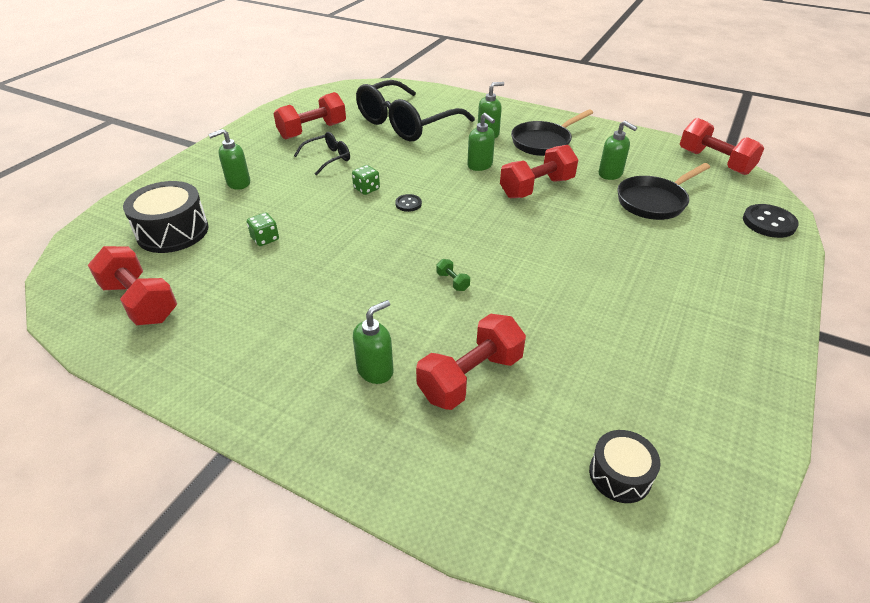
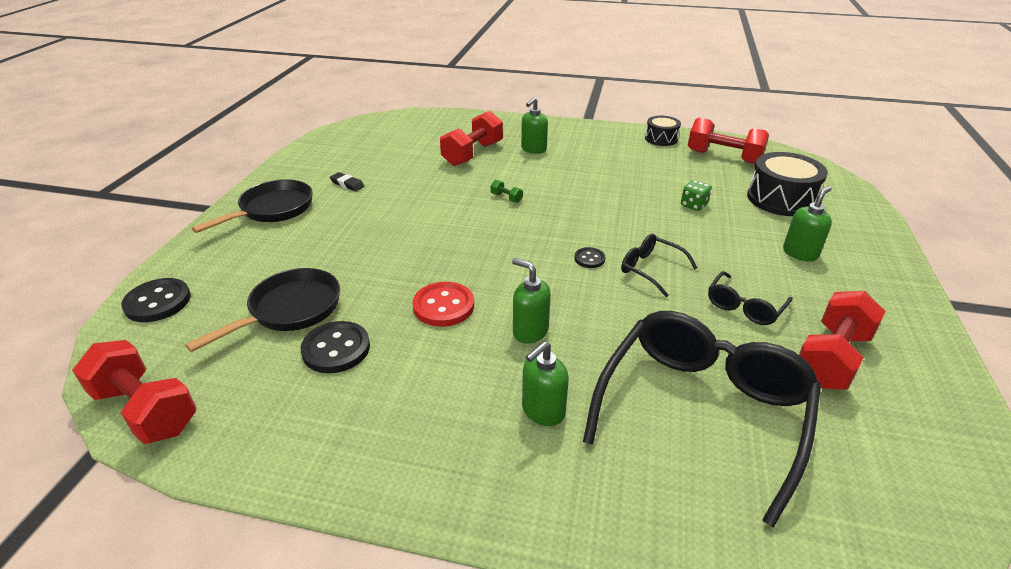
camera: 165 degrees right, 5 degrees down
green dice [352,165,380,195] -> black glasses [621,234,698,297]
red dumbbell [500,145,579,198] -> red button [413,282,474,327]
black pan [511,109,593,156] -> black pan moved to [192,179,313,233]
black drum [589,430,661,503] -> black drum moved to [645,116,681,146]
green soap dispenser [599,121,637,180] -> black button [301,321,370,373]
none -> black eraser [330,172,365,191]

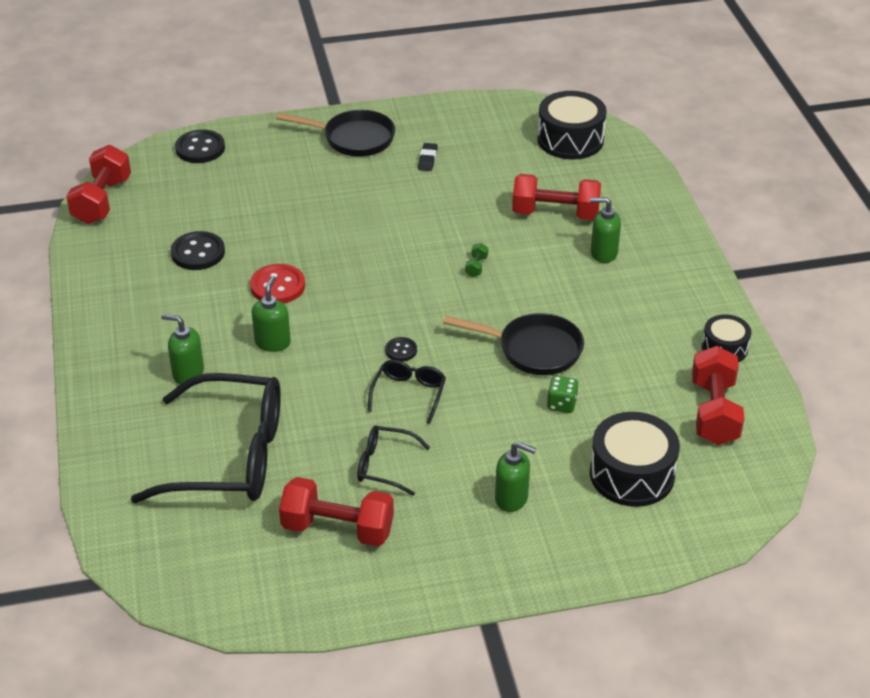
camera: 65 degrees right, 5 degrees up
black pan [185,268,340,352] -> black pan moved to [443,313,584,375]
none -> black drum [537,91,607,160]

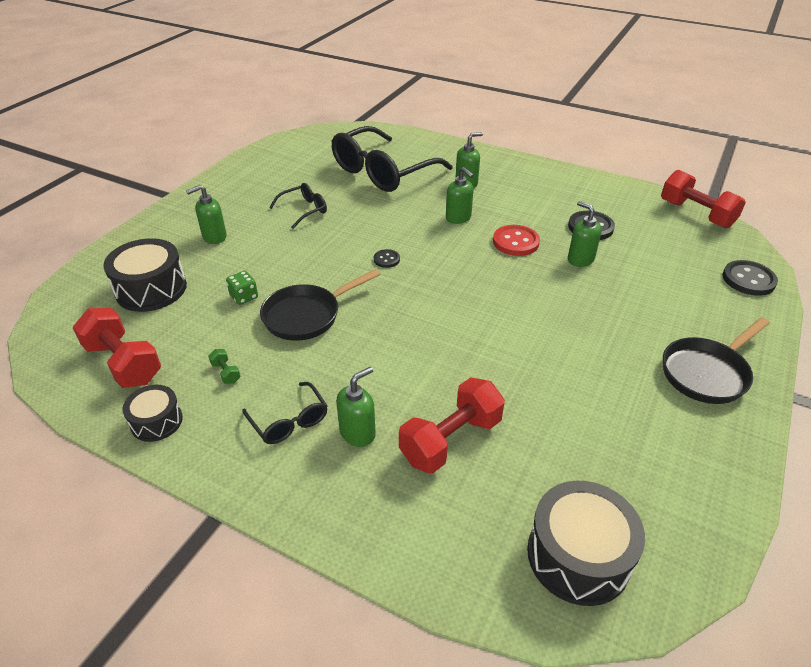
camera: 130 degrees right, 0 degrees up
red dumbbell [279,477,394,547] -> none
black glasses [368,360,446,424] -> black glasses moved to [242,382,327,444]
black eraser [418,143,438,171] -> none
green dumbbell [465,243,488,277] -> green dumbbell moved to [208,349,241,384]
none -> green soap dispenser [568,201,602,267]

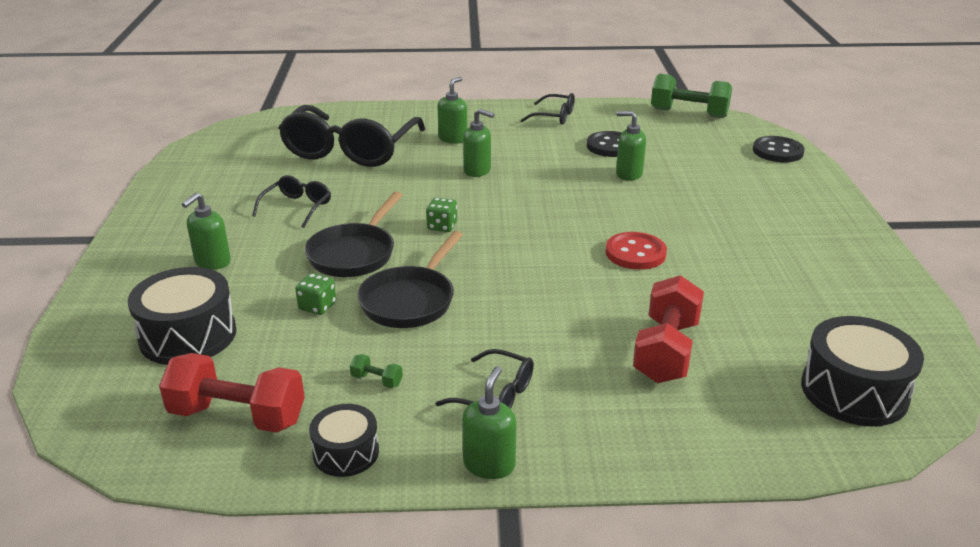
camera: 30 degrees left, 10 degrees down
green soap dispenser [336,367,376,447] -> green soap dispenser moved to [462,366,517,479]
black button [374,249,400,268] -> green dice [426,198,457,232]
red button [493,225,540,256] -> red button moved to [606,232,667,270]
red dumbbell [661,170,746,228] -> green dumbbell [651,74,732,118]
black pan [663,317,770,404] -> black pan moved to [305,192,402,277]
none -> black glasses [521,93,575,125]

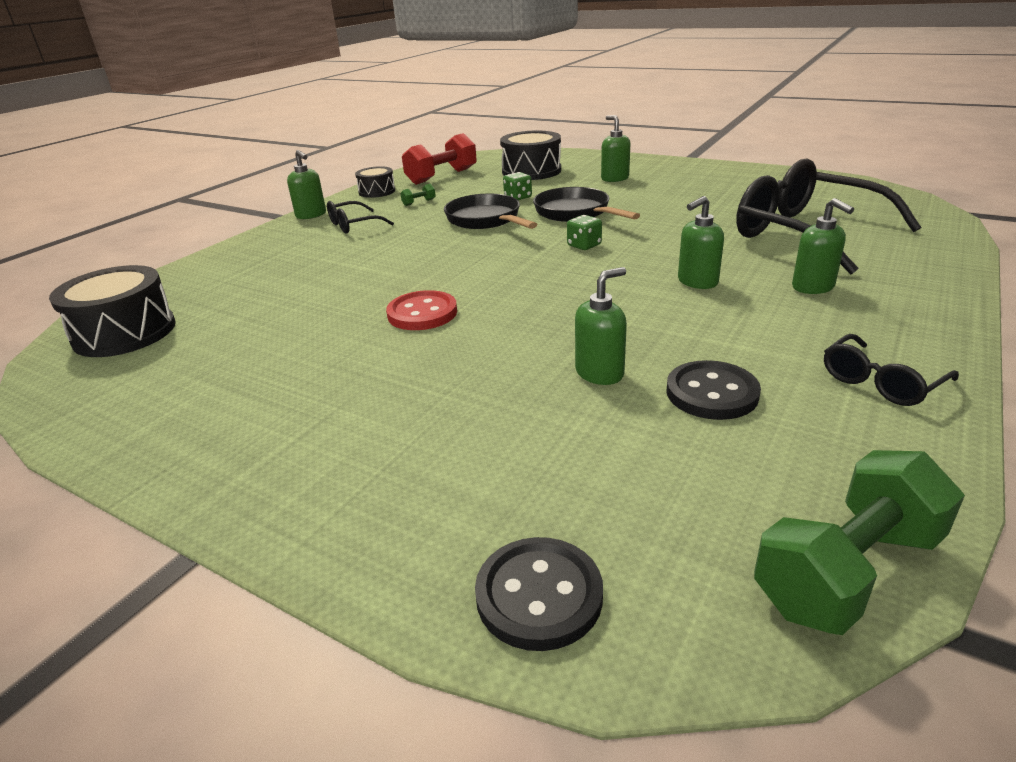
camera: 125 degrees right, 0 degrees up
black glasses [252,175,331,228] -> none
red dumbbell [633,275,704,383] -> none

